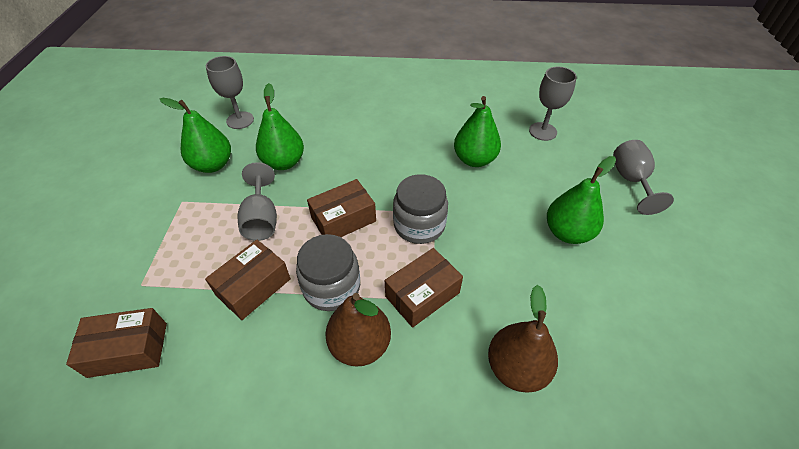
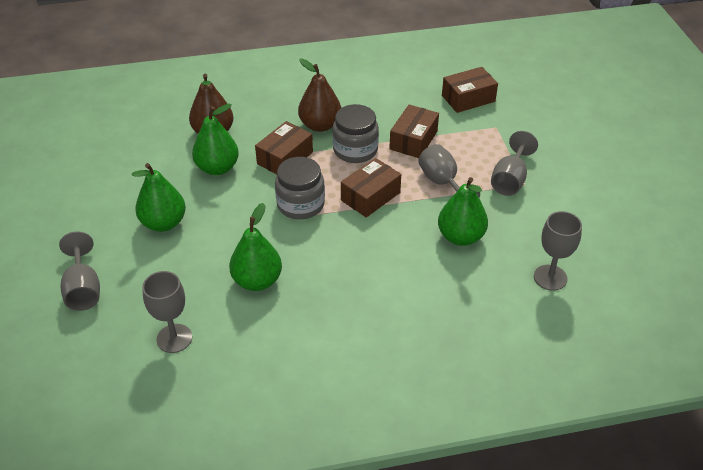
camera: 165 degrees right, 5 degrees down
green pear [160,98,231,173] -> green pear moved to [192,103,239,175]
none -> grey goblet [491,131,538,196]

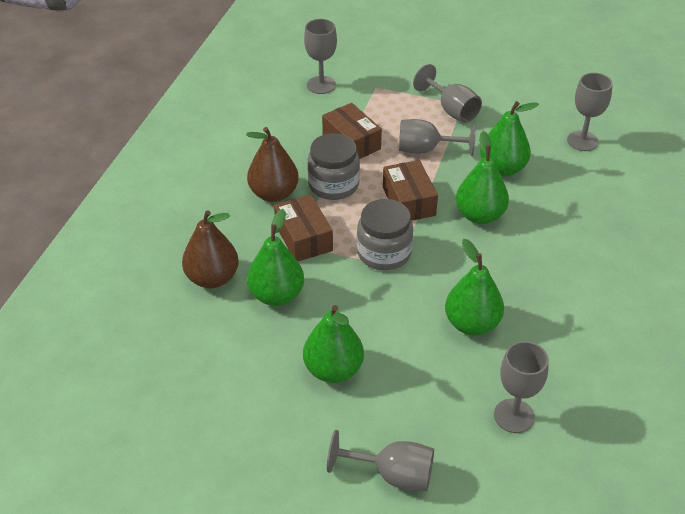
camera: 60 degrees left, 0 degrees up
brown box [442,67,498,113] -> grey goblet [304,19,337,94]
none -> green pear [456,131,509,224]

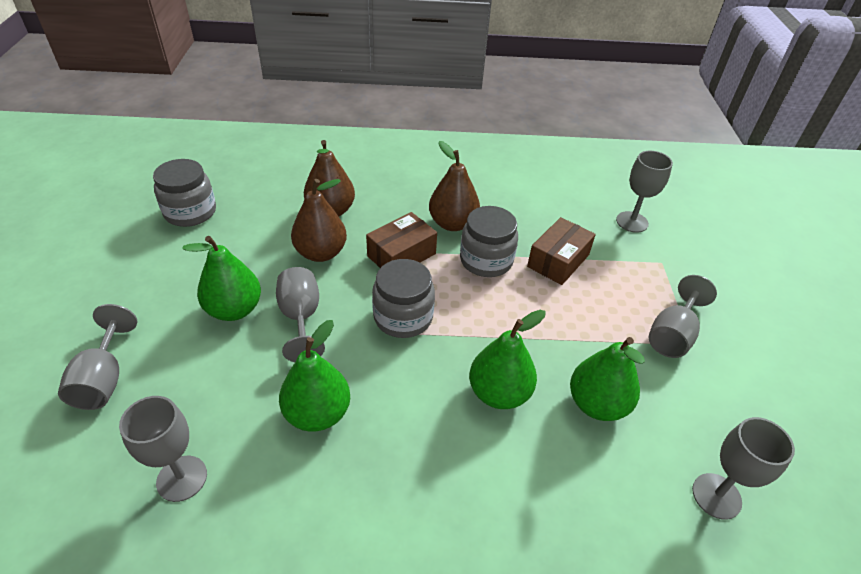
camera: 70 degrees right, 0 degrees up
green pear [247,209,304,306] -> brown pear [291,179,347,262]
brown box [383,160,438,221] -> none
grey goblet [399,119,476,156] -> grey goblet moved to [276,267,325,362]
none -> grey jar [153,159,216,227]

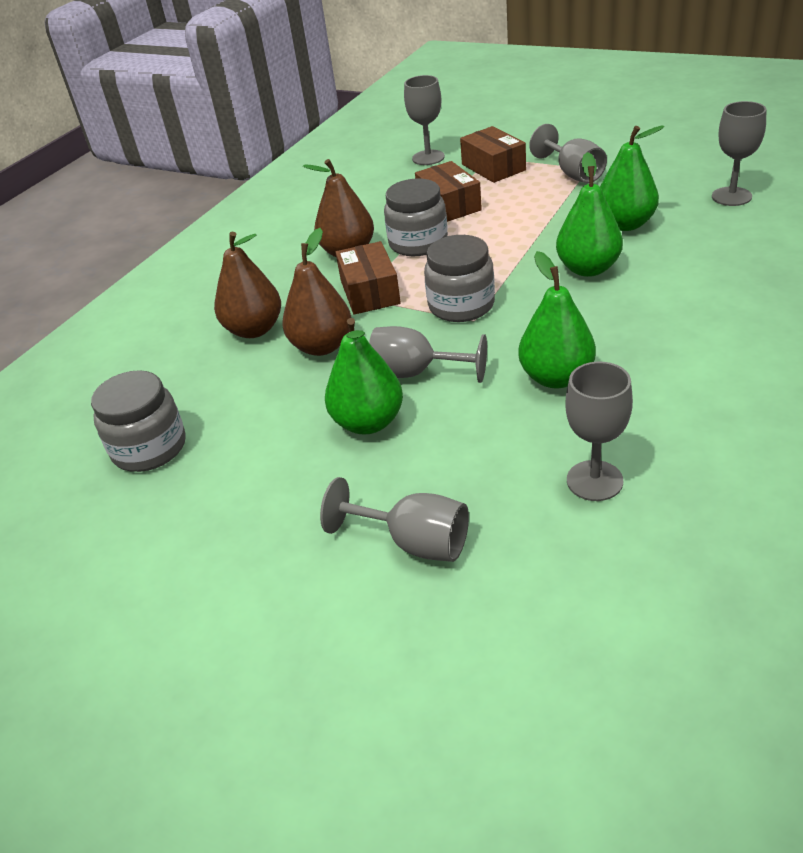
camera: 55 degrees left, 5 degrees down
none -> brown box [460,126,526,183]

